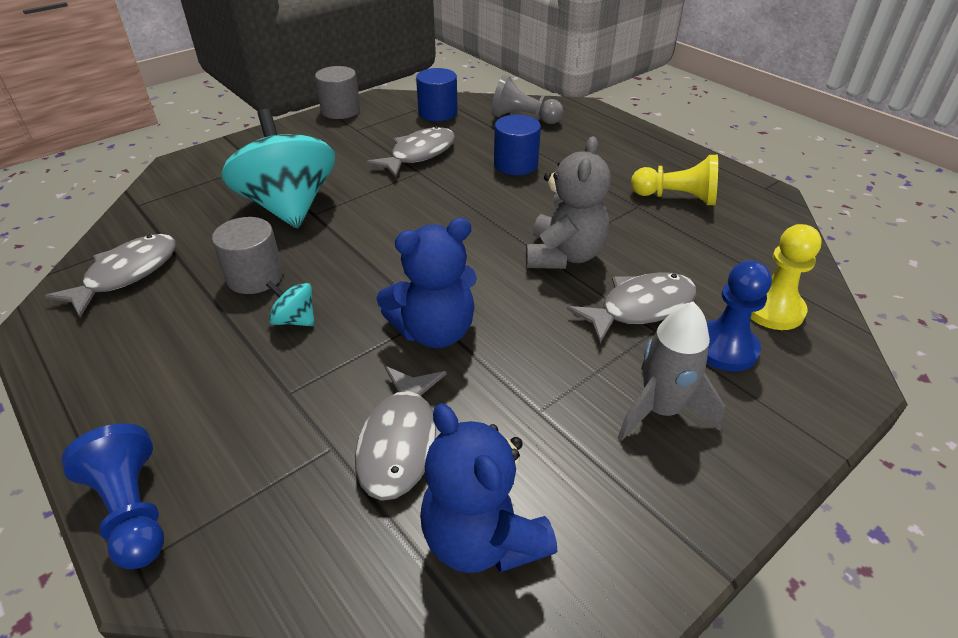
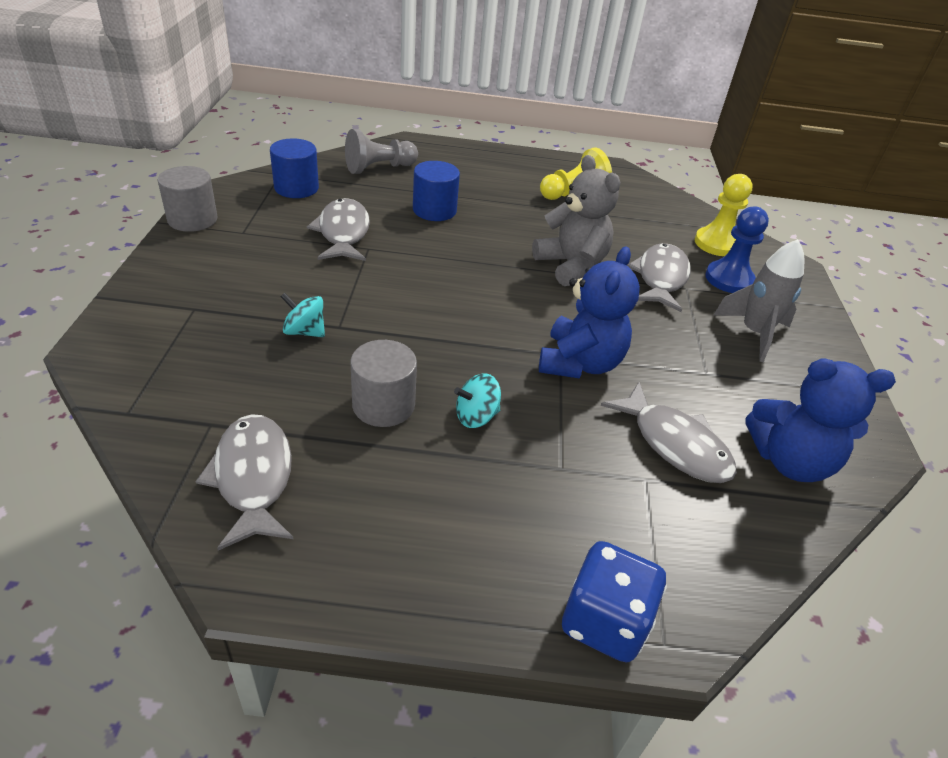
camera: 50 degrees left, 0 degrees up
blue pawn [61,423,164,569] -> blue dice [562,541,667,663]
turquoise spinning top [222,109,335,229] -> turquoise spinning top [280,293,325,337], size x0.41

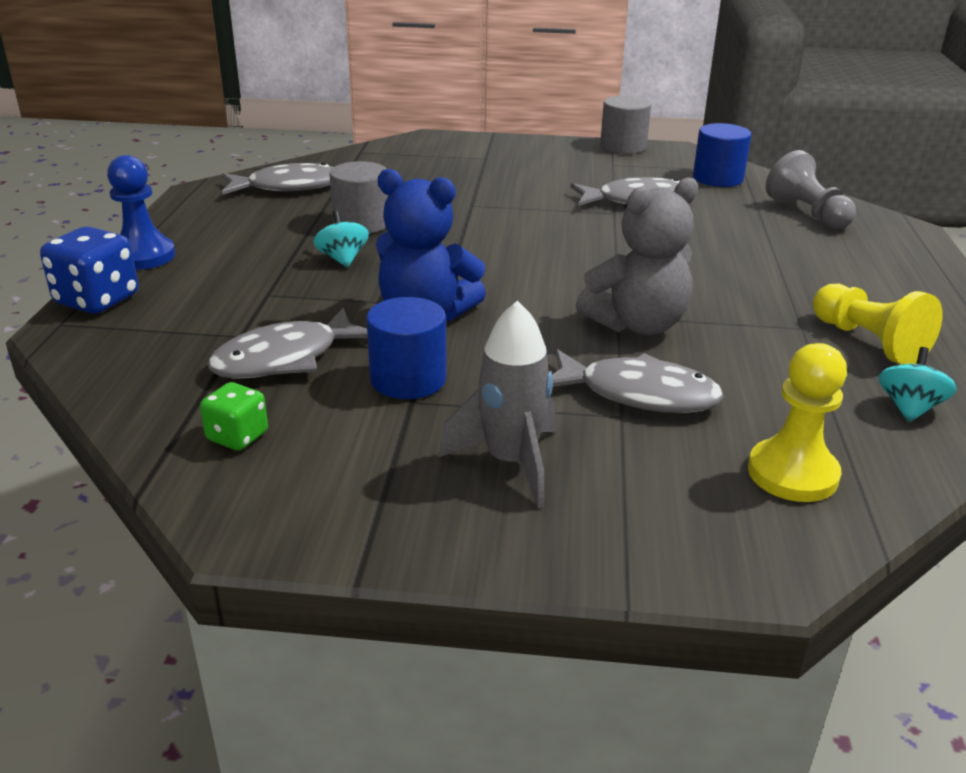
camera: 95 degrees right, 10 degrees down
turquoise spinning top [280,293,325,337] -> turquoise spinning top moved to [879,347,957,422]
blue cylinder [413,161,460,221] -> blue cylinder moved to [366,297,447,399]
blue pawn [705,206,769,293] -> blue pawn moved to [107,155,175,270]
blue teddy bear [745,358,896,482] -> green dice [200,382,268,450]

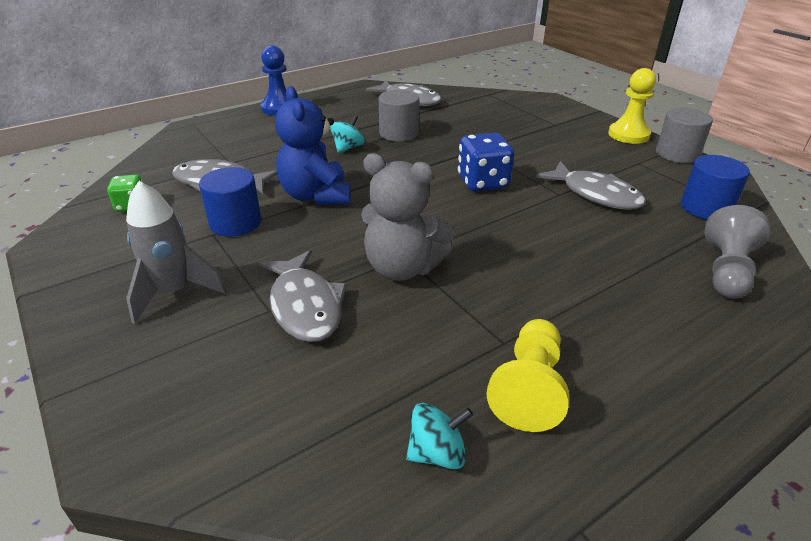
camera: 50 degrees right, 5 degrees up
blue dice [40,226,138,314] -> blue dice moved to [458,133,514,191]
yellow pawn [748,343,847,502] -> yellow pawn moved to [608,68,656,144]

